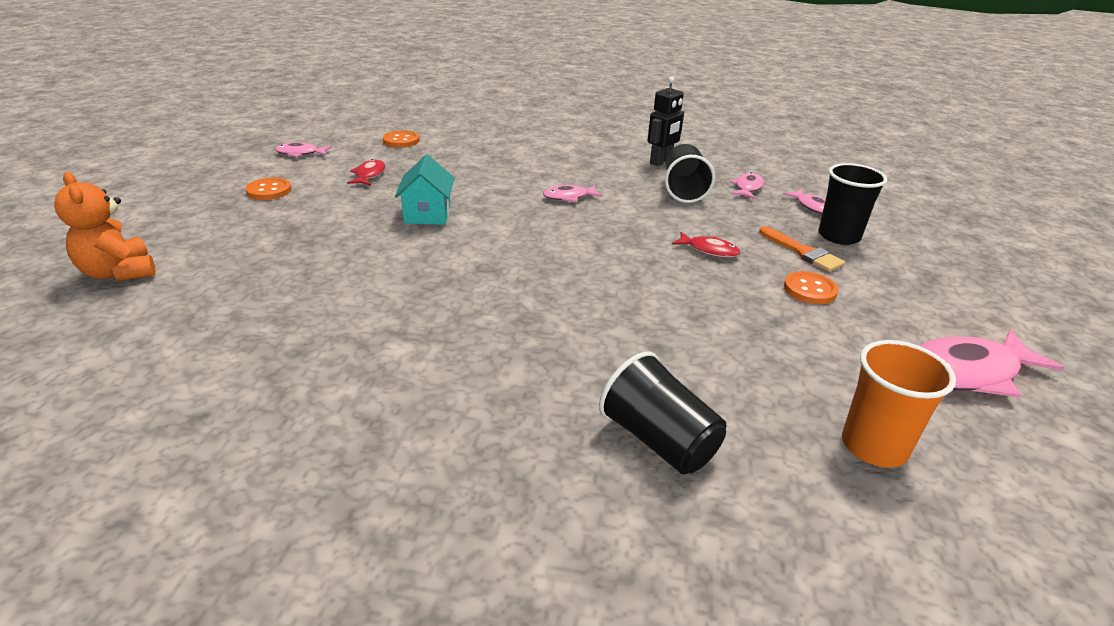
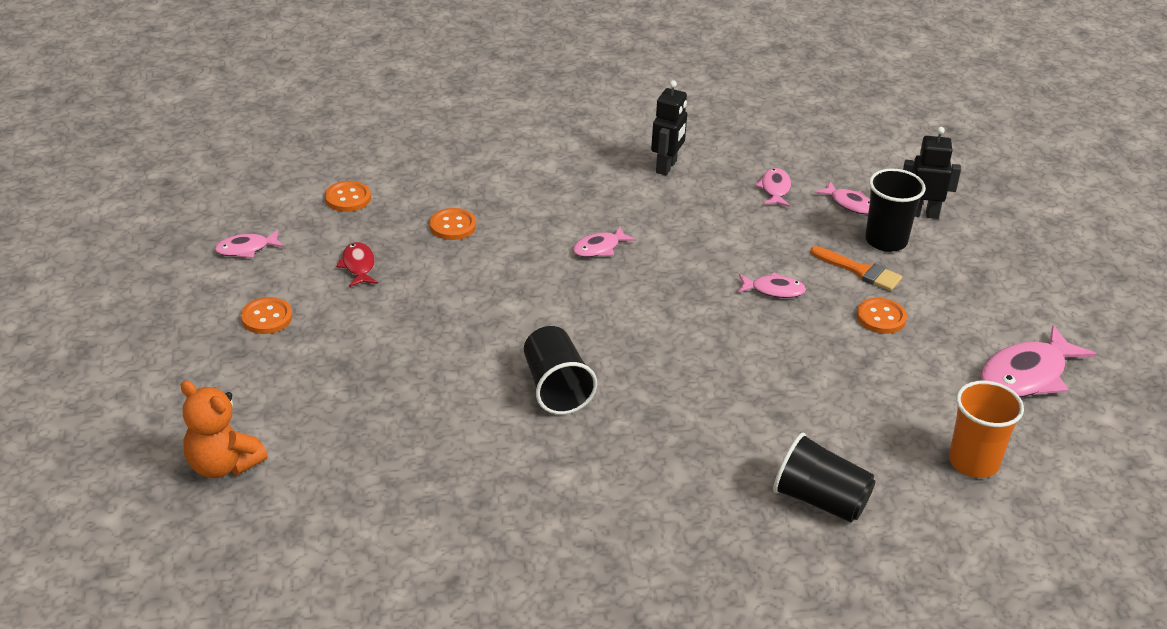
camera: 20 degrees left, 5 degrees up
turquoise house [395,154,454,225] -> none
black cup [665,144,715,203] -> black cup moved to [524,326,597,415]
red fish [672,232,740,257] -> pink fish [737,272,806,298]
none -> orange button [430,208,476,240]
none -> black robot [903,127,961,219]

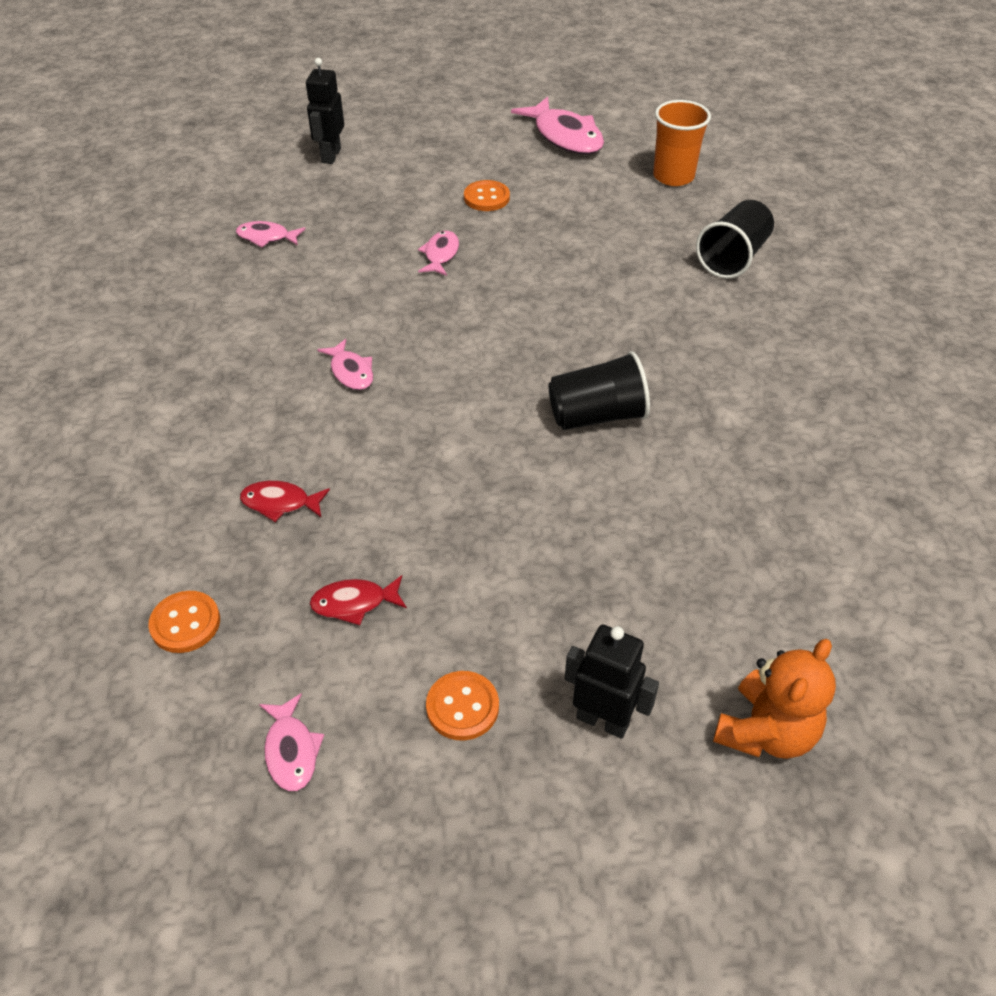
camera: 85 degrees left, 10 degrees up
orange button [430,208,476,240] -> red fish [240,481,330,522]
black robot [651,80,687,175] -> black robot moved to [564,625,659,739]
orange brush [810,246,902,291] -> none
pink fish [815,181,870,214] -> none
black cup [865,168,926,252] -> none

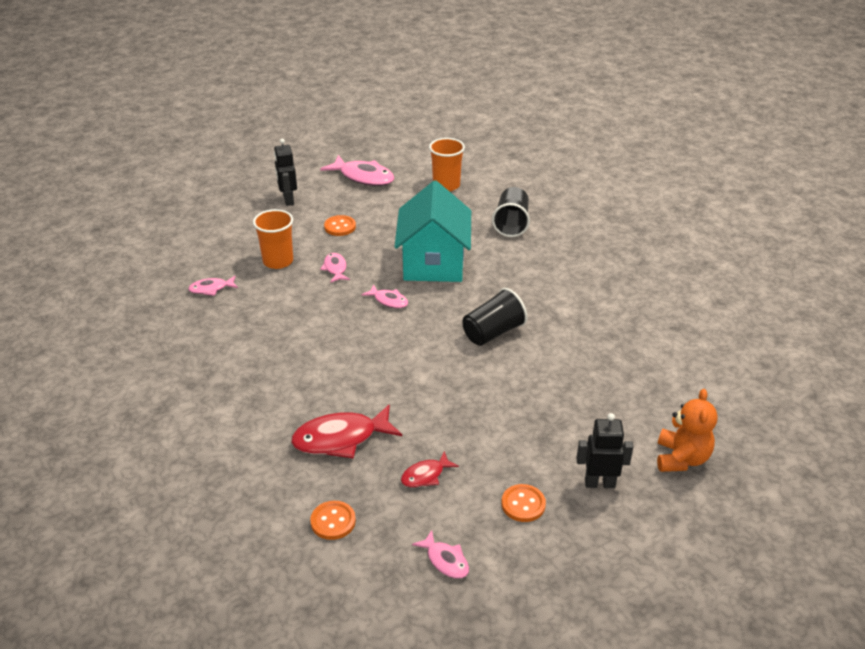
camera: 25 degrees left, 10 degrees down
red fish [240,481,330,522] -> red fish [291,404,402,458], size x1.86
black robot [306,58,344,164] -> black robot moved to [274,139,297,206]
pink fish [317,339,373,390] -> pink fish moved to [361,284,408,308]
none -> orange cup [253,209,293,269]
none -> turquoise house [394,181,471,282]

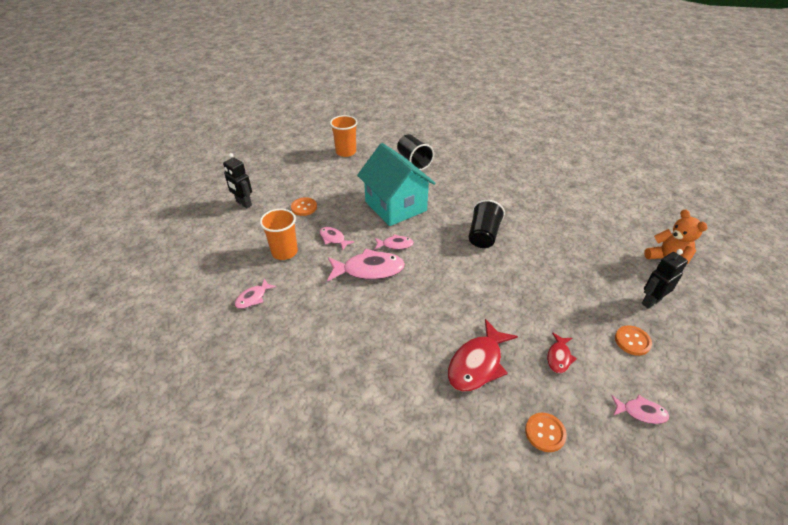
camera: 35 degrees left, 5 degrees up
pink fish [320,155,395,186] -> pink fish moved to [327,248,405,282]

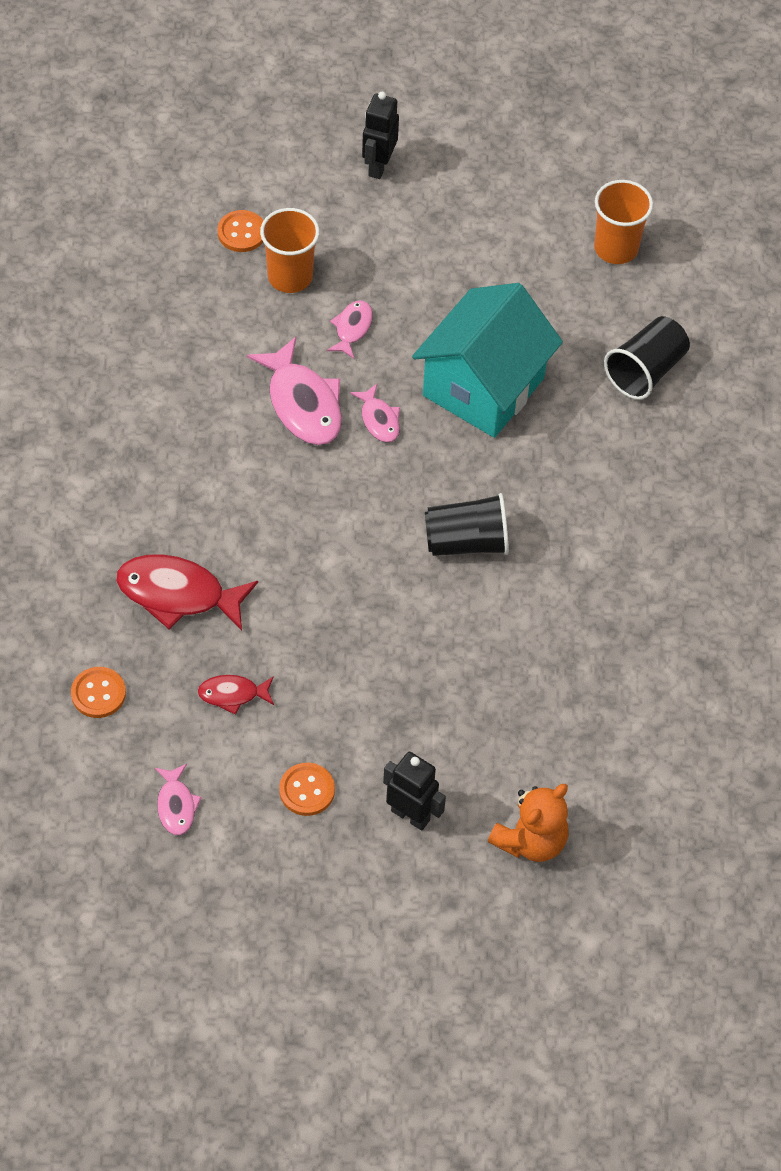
camera: 65 degrees right, 15 degrees up
pink fish [235,278,276,309] -> none
orange button [291,197,317,216] -> orange button moved to [217,210,263,252]

